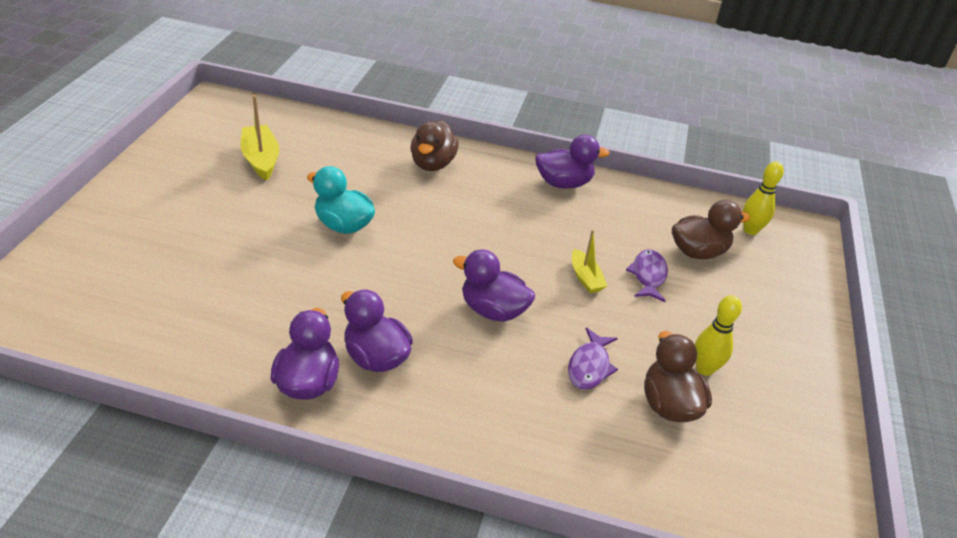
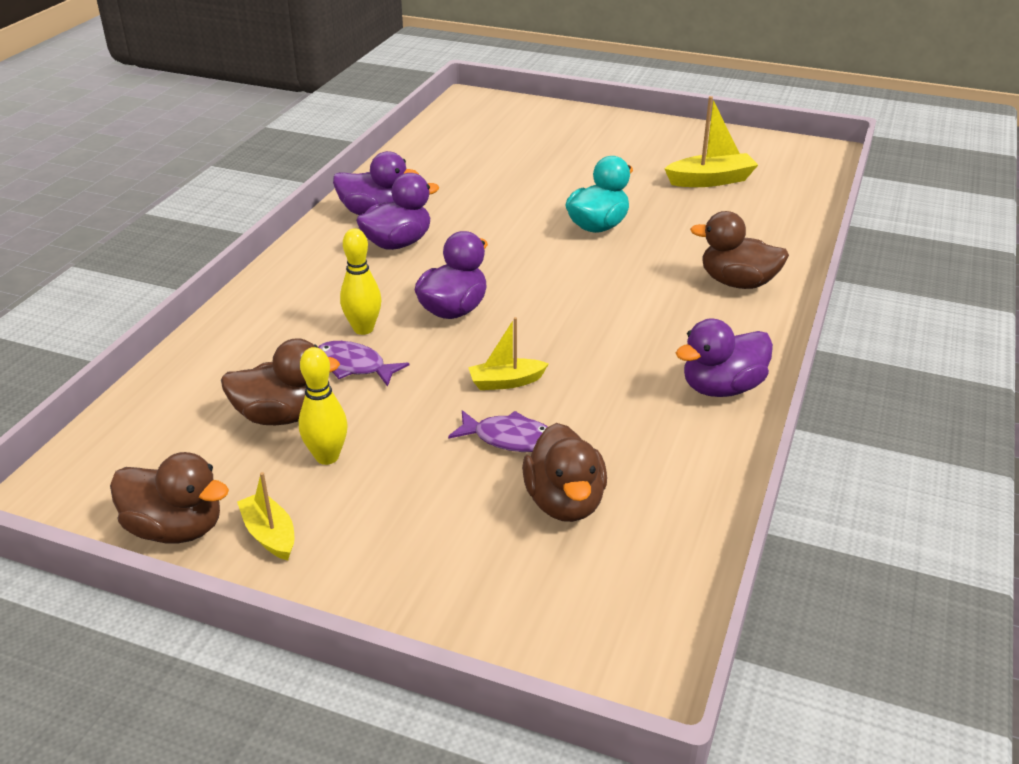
camera: 100 degrees right, 5 degrees down
purple duck [535,135,610,189] -> purple duck turned 60 degrees clockwise [676,319,773,397]
yellow bowling pin [743,161,784,235] -> yellow bowling pin moved to [340,228,381,335]
none -> brown duck [110,452,229,543]
none -> yellow boat [237,472,294,561]

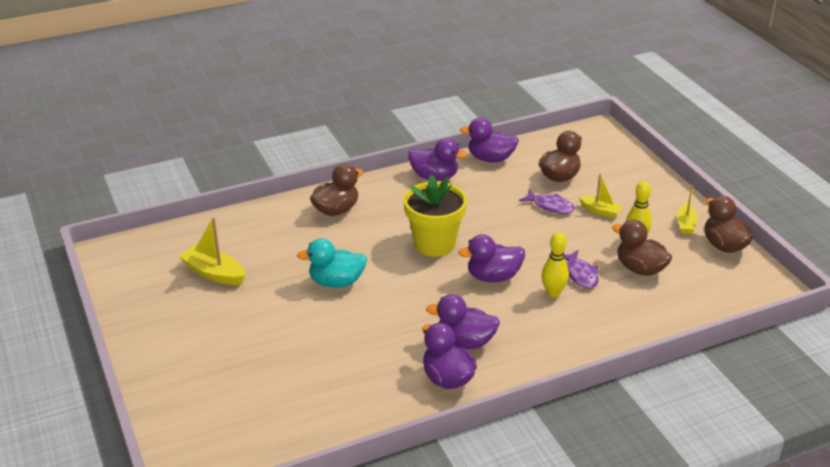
camera: 135 degrees left, 0 degrees up
purple fish [448,410,548,452] -> purple fish turned 150 degrees clockwise [519,189,575,214]
yellow boat [468,317,548,390] -> yellow boat moved to [579,174,623,218]
brown duck [690,211,789,289] -> brown duck turned 105 degrees counterclockwise [310,164,363,216]
none -> yellow flower pot [404,174,467,257]
none -> purple duck [460,118,519,162]

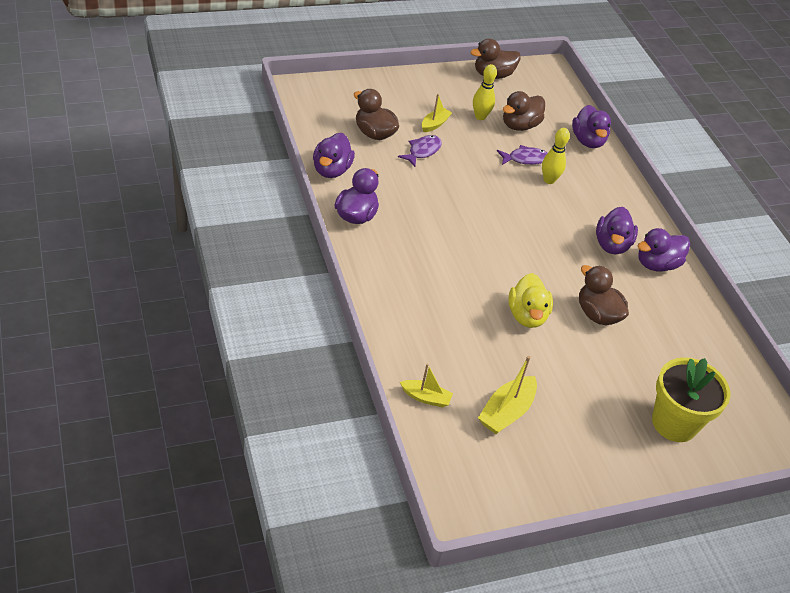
camera: 90 degrees left, 10 degrees up
turquoise duck [297,238,367,288] -> yellow duck [508,273,553,328]
brown duck [310,164,363,216] -> brown duck moved to [579,265,629,325]
yellow flower pot [404,174,467,257] -> yellow flower pot moved to [652,357,730,442]
purple duck [458,234,525,282] -> purple duck moved to [572,105,611,148]
yellow boat [677,185,698,234] -> yellow boat moved to [400,363,453,408]

